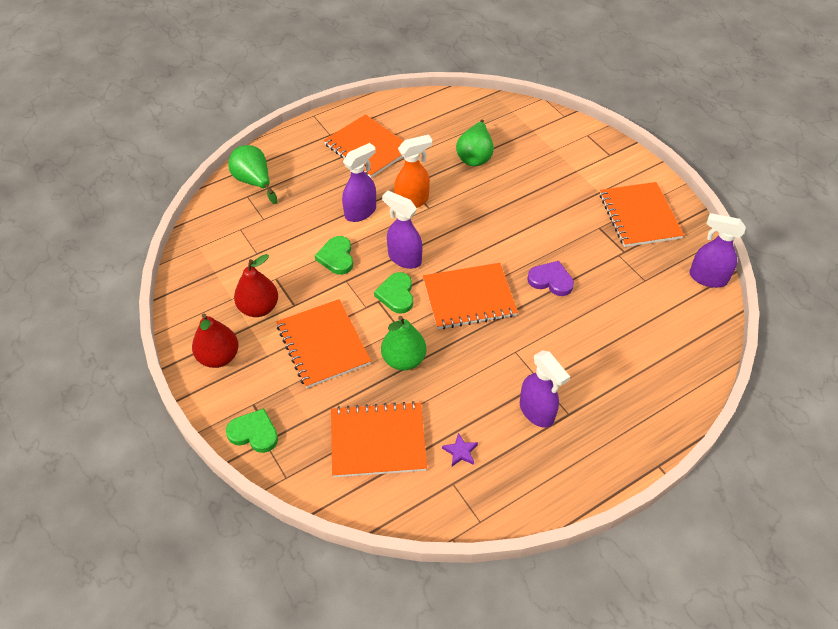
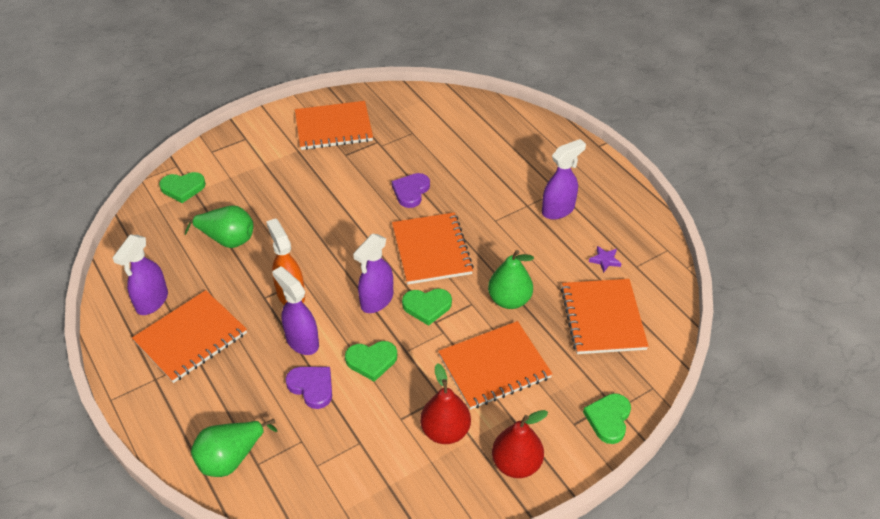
camera: 90 degrees left, 5 degrees down
purple spray bottle [690,213,746,288] -> purple spray bottle moved to [113,235,168,315]
none -> green heart [159,172,206,203]
none -> purple heart [286,367,332,409]

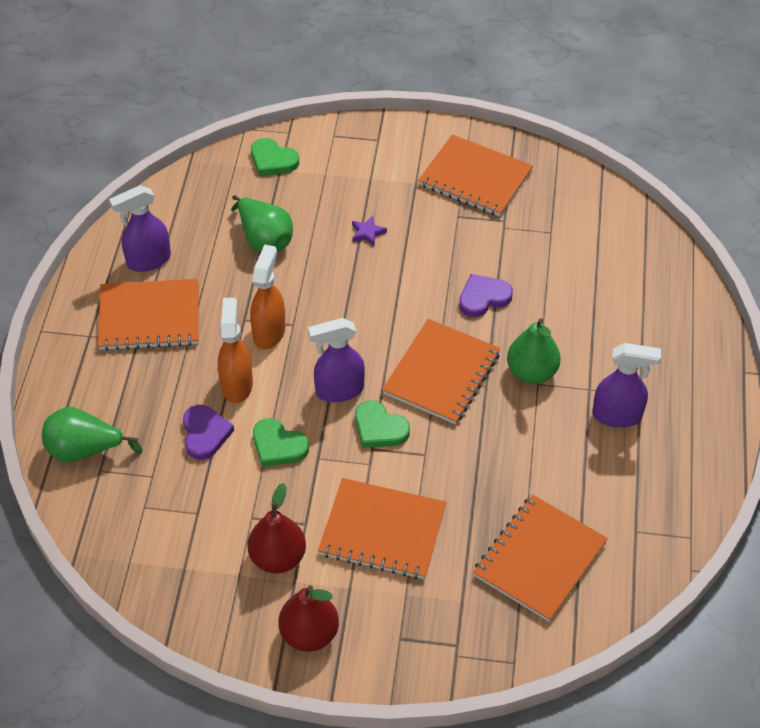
camera: 40 degrees right, 5 degrees up
purple spray bottle [272,266,319,355] -> orange spray bottle [218,298,253,403]
green pear [488,250,534,309] -> green pear moved to [507,318,561,384]
green heart [583,393,631,444] -> none
purple star [589,246,622,273] -> purple star moved to [352,216,387,246]

